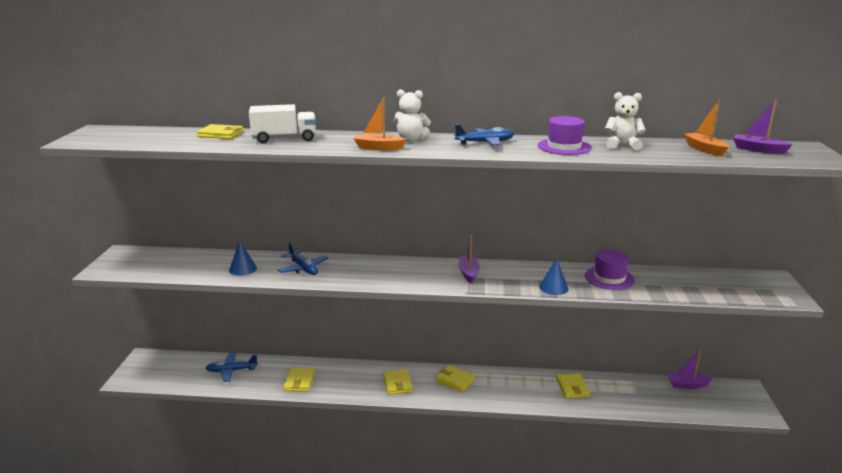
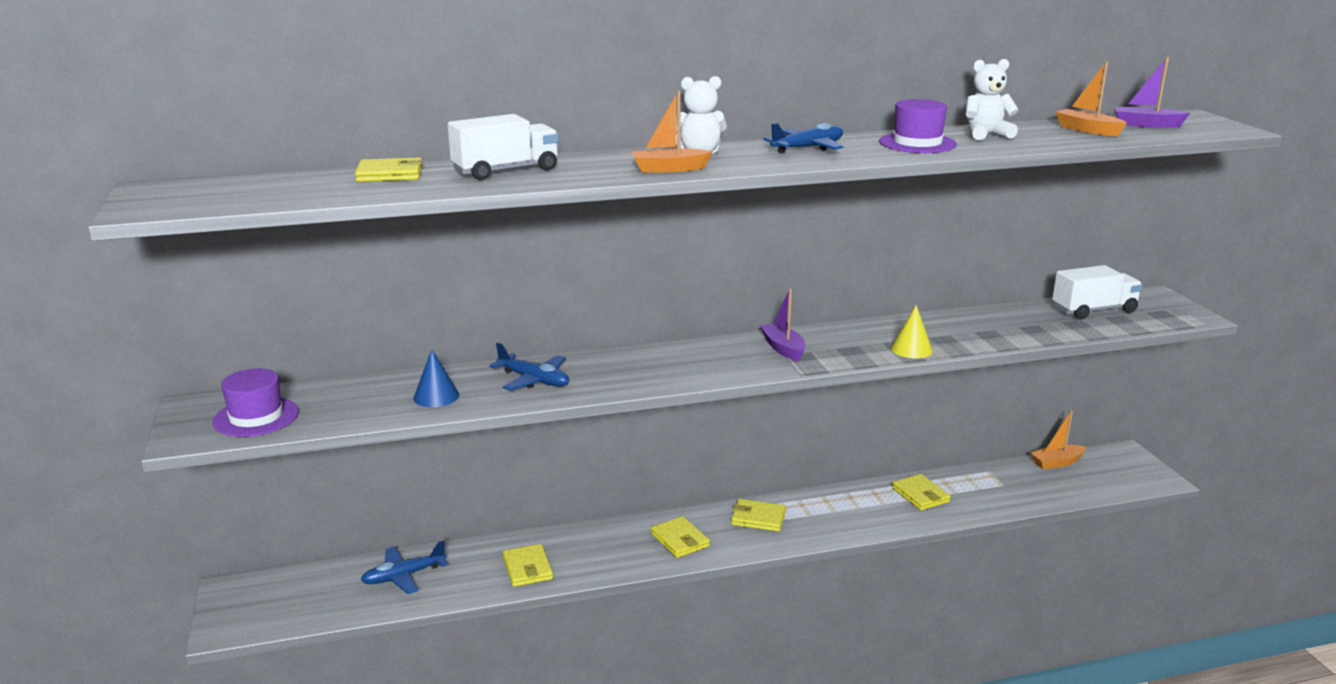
camera: 20 degrees left, 0 degrees up
blue cone [539,258,568,295] -> yellow cone [891,305,933,358]
purple hat [585,249,635,290] -> purple hat moved to [213,368,299,437]
purple boat [667,350,713,389] -> orange boat [1031,410,1086,469]
none -> white truck [1052,265,1143,319]

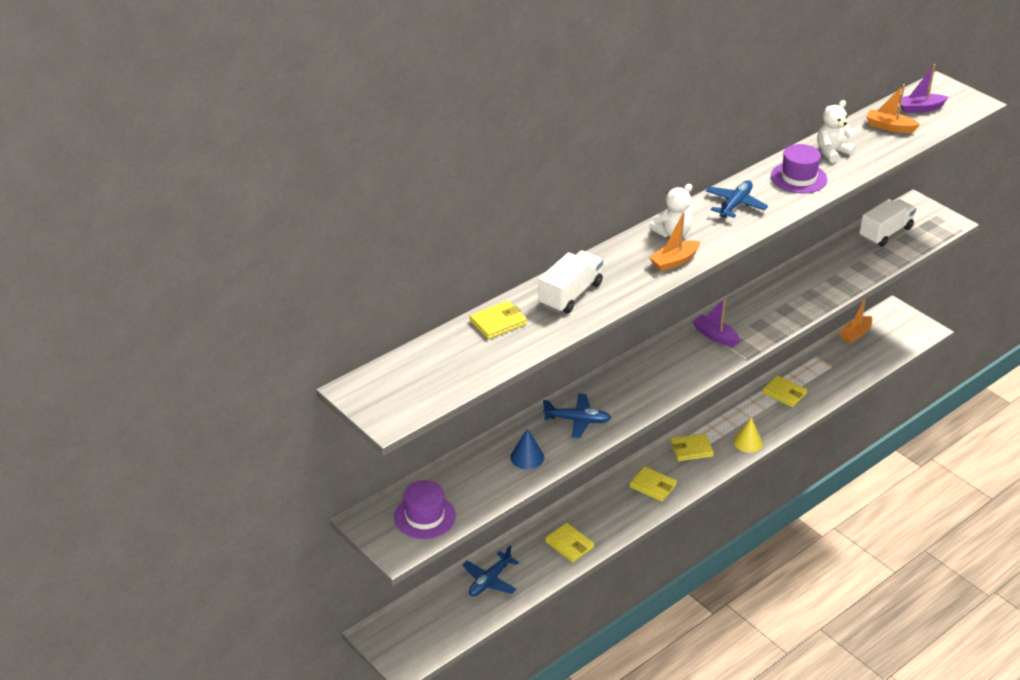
camera: 25 degrees left, 15 degrees up
yellow cone [891,305,933,358] -> yellow cone moved to [733,417,763,453]

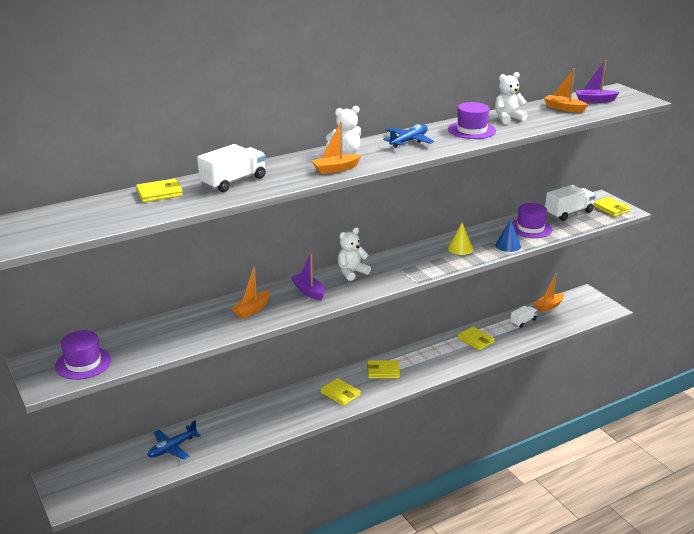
camera: 10 degrees right, 10 degrees down
blue cone [510,428,544,469] -> blue cone moved to [495,219,521,252]
blue plane [543,394,611,438] -> orange boat [231,266,270,319]
yellow wallet [545,523,594,562] -> yellow wallet moved to [593,197,631,217]
purple boat [692,298,740,346] -> purple boat moved to [291,253,325,300]
yellow cone [733,417,763,453] -> yellow cone moved to [448,223,473,255]
none -> white teddy bear [338,227,371,281]
none -> white truck [510,306,538,328]
none -> purple hat [512,203,553,238]

